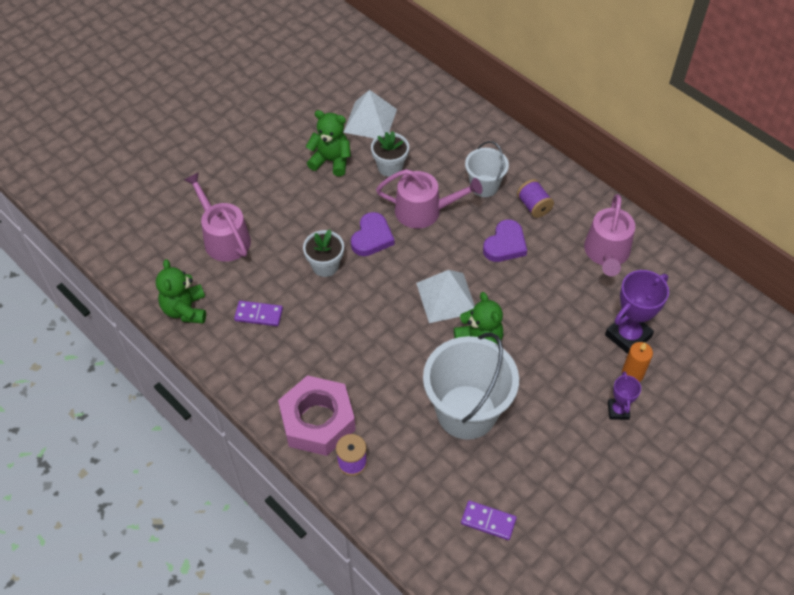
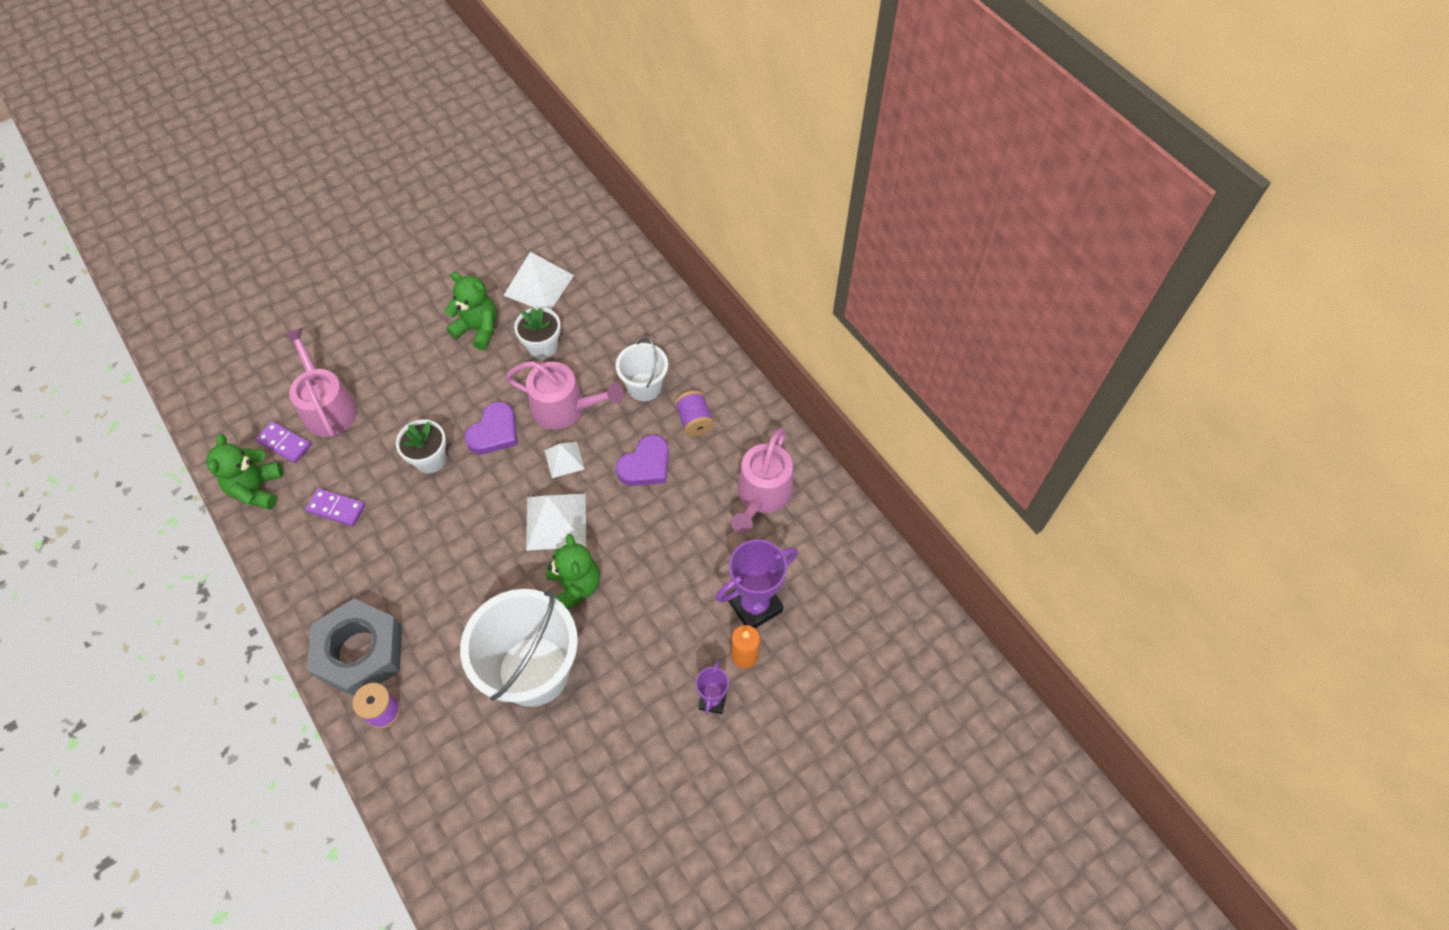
camera: 10 degrees right, 5 degrees up
pink nut [278,375,356,456] -> grey nut [307,598,402,696]
purple domino [461,500,517,540] -> purple domino moved to [256,421,311,463]
none -> white pyramid [544,442,585,478]

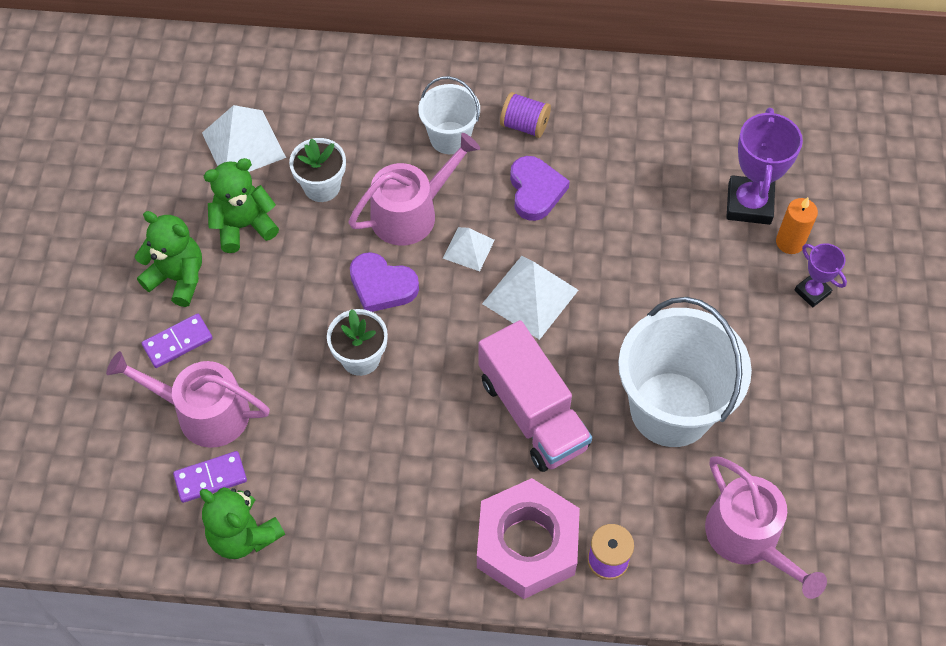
camera: 50 degrees left, 0 degrees up
purple domino [305,488,365,526] -> purple domino moved to [142,314,213,368]
grey nut [307,598,402,696] -> pink nut [477,478,580,599]
purple heart [465,402,517,454] -> purple heart turned 135 degrees clockwise [350,252,419,312]
green teddy bear [546,534,600,610] -> green teddy bear moved to [135,211,202,307]
pink watering can [731,428,793,534] -> pink watering can moved to [705,456,827,599]
none -> pink truck [478,320,592,472]

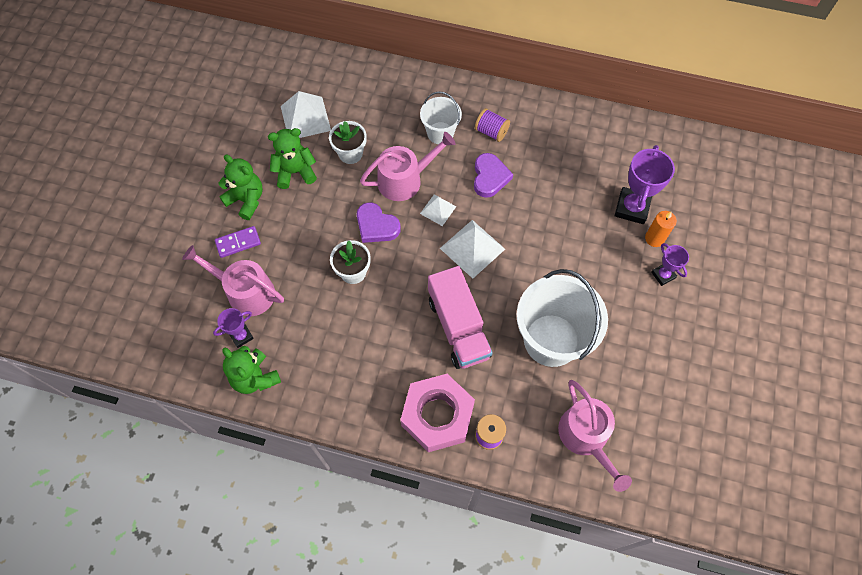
camera: 10 degrees right, 5 degrees up
purple domino [173,451,247,503] -> purple trophy [213,308,254,348]

